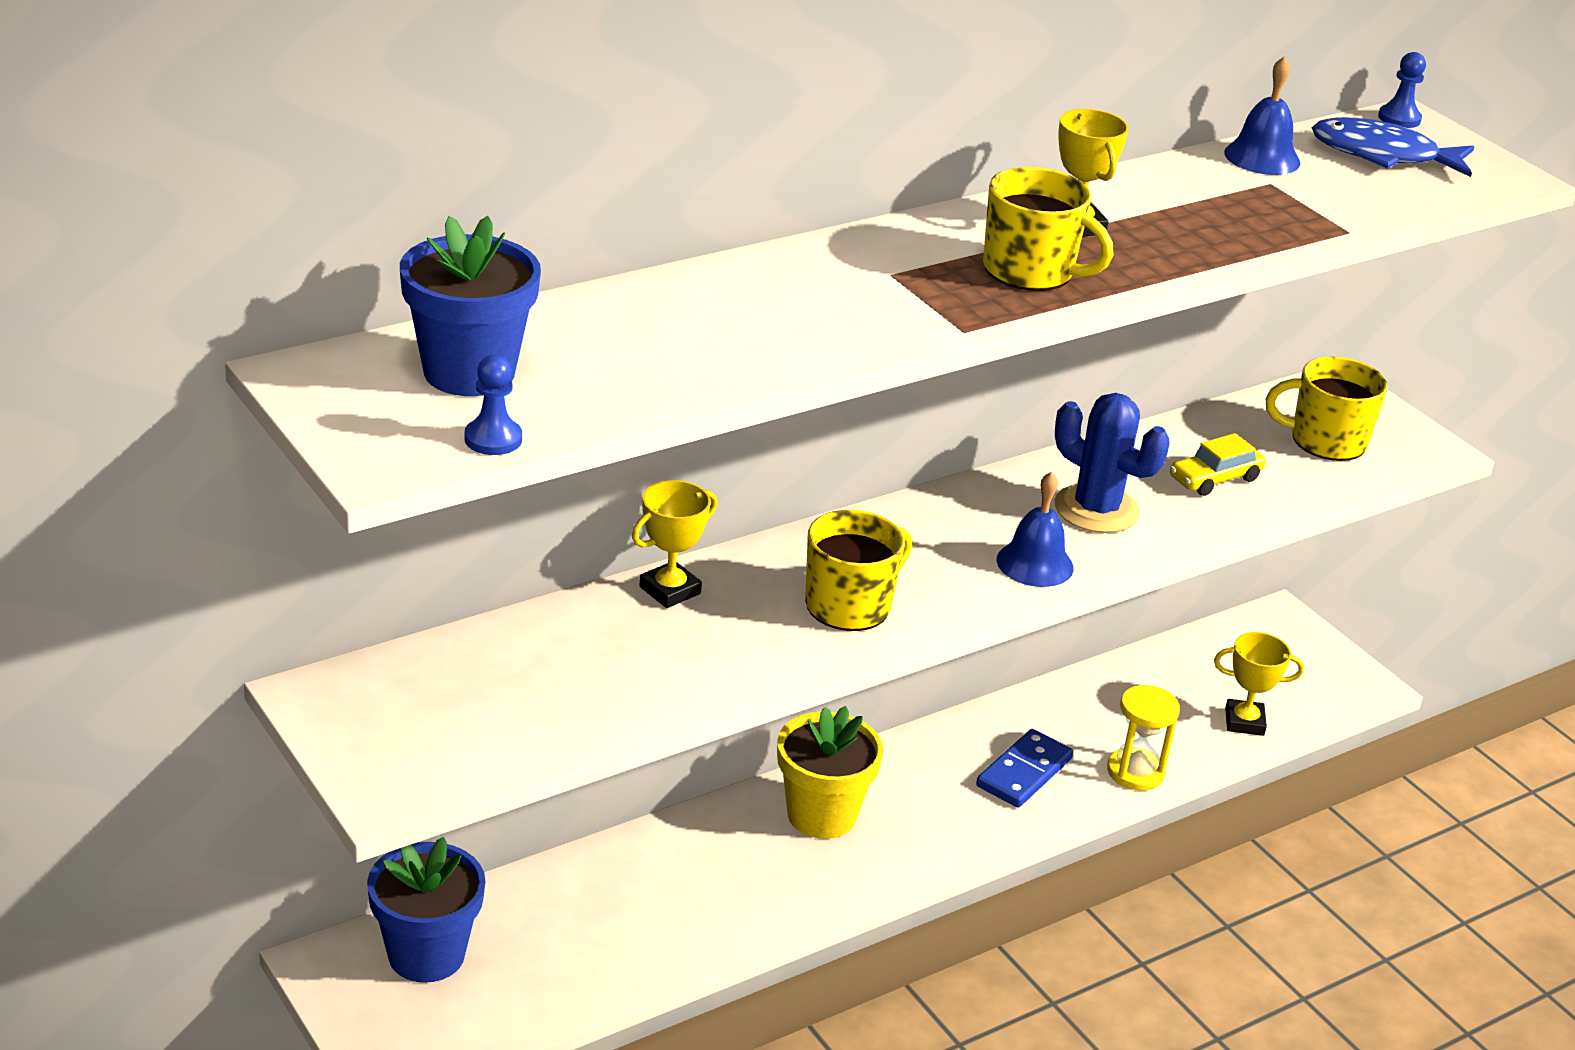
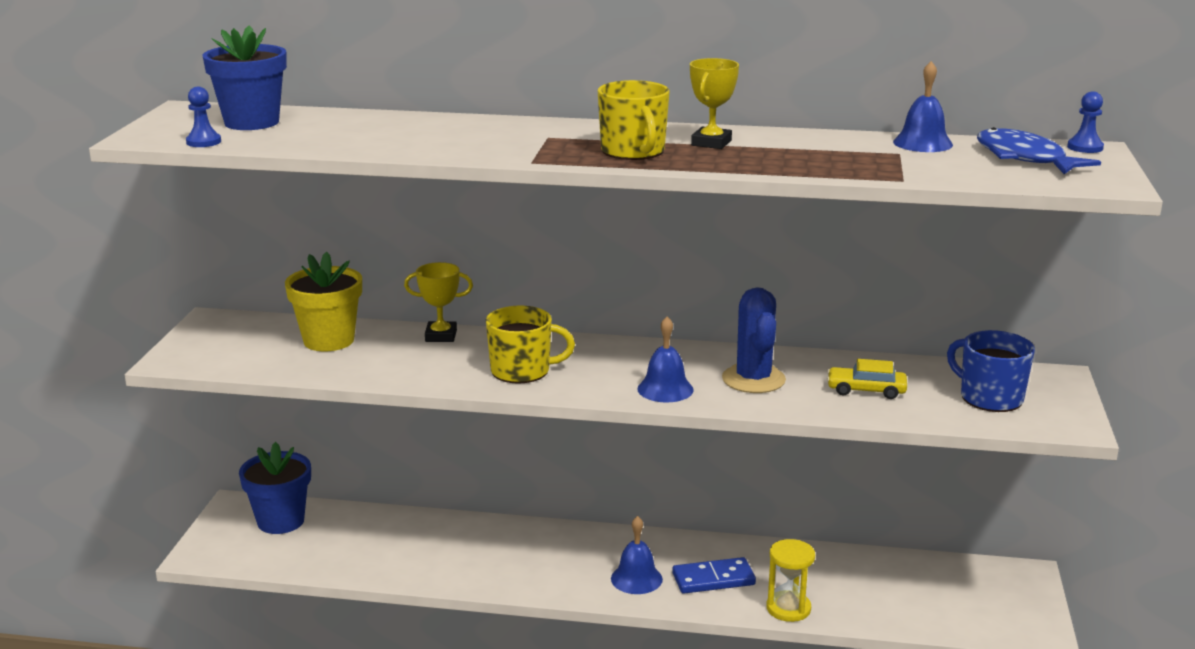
camera: 45 degrees right, 10 degrees down
yellow flower pot [777,706,884,839] -> yellow flower pot moved to [285,252,362,351]
yellow trophy [1214,632,1304,736] -> none
yellow mug [1266,356,1388,461] -> blue mug [947,330,1035,412]
none -> blue bell [611,516,663,594]

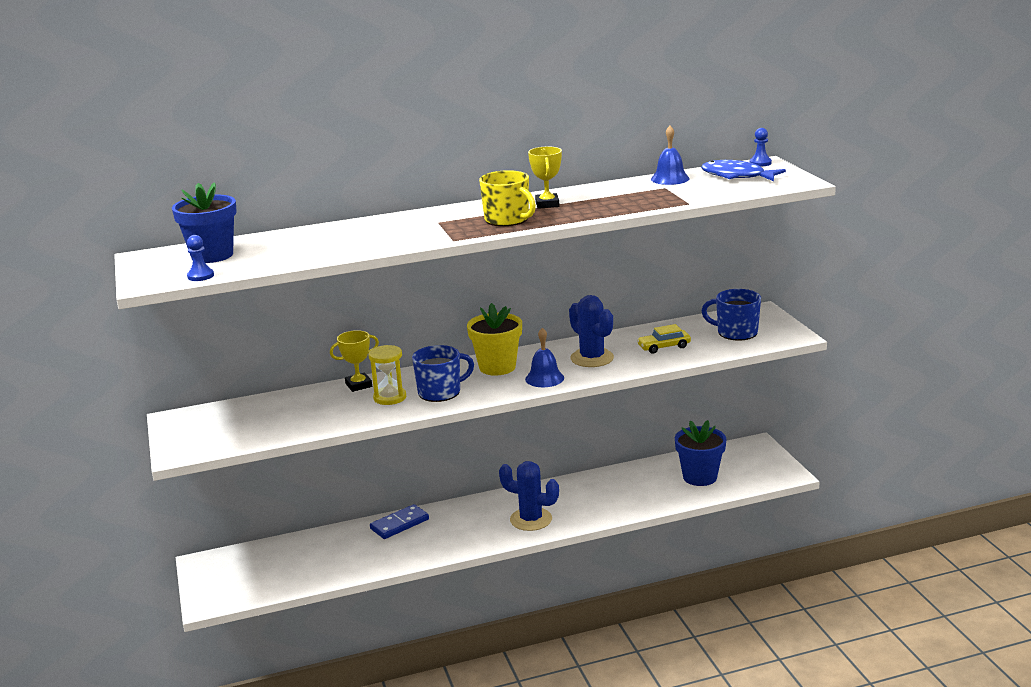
camera: 25 degrees left, 0 degrees up
blue flower pot [239,442,311,534] -> blue flower pot moved to [675,420,726,486]
yellow flower pot [285,252,362,351] -> yellow flower pot moved to [467,303,522,376]
yellow mug [486,306,575,384] -> blue mug [412,345,474,402]
blue bell [611,516,663,594] -> blue cactus [499,461,559,531]
blue domino [672,557,756,594] -> blue domino moved to [370,504,429,539]
yellow hourglass [766,539,815,622] -> yellow hourglass moved to [368,345,406,405]

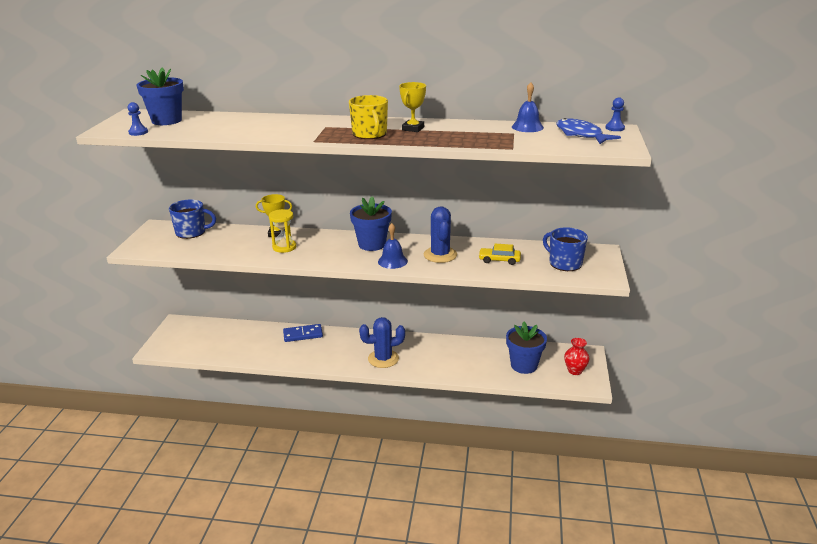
camera: 25 degrees right, 5 degrees up
blue mug [412,345,474,402] -> blue mug moved to [169,200,216,239]
yellow flower pot [467,303,522,376] -> blue flower pot [350,196,392,251]
blue cactus [499,461,559,531] -> blue cactus turned 60 degrees counterclockwise [359,317,405,368]
none -> red vase [564,338,589,375]

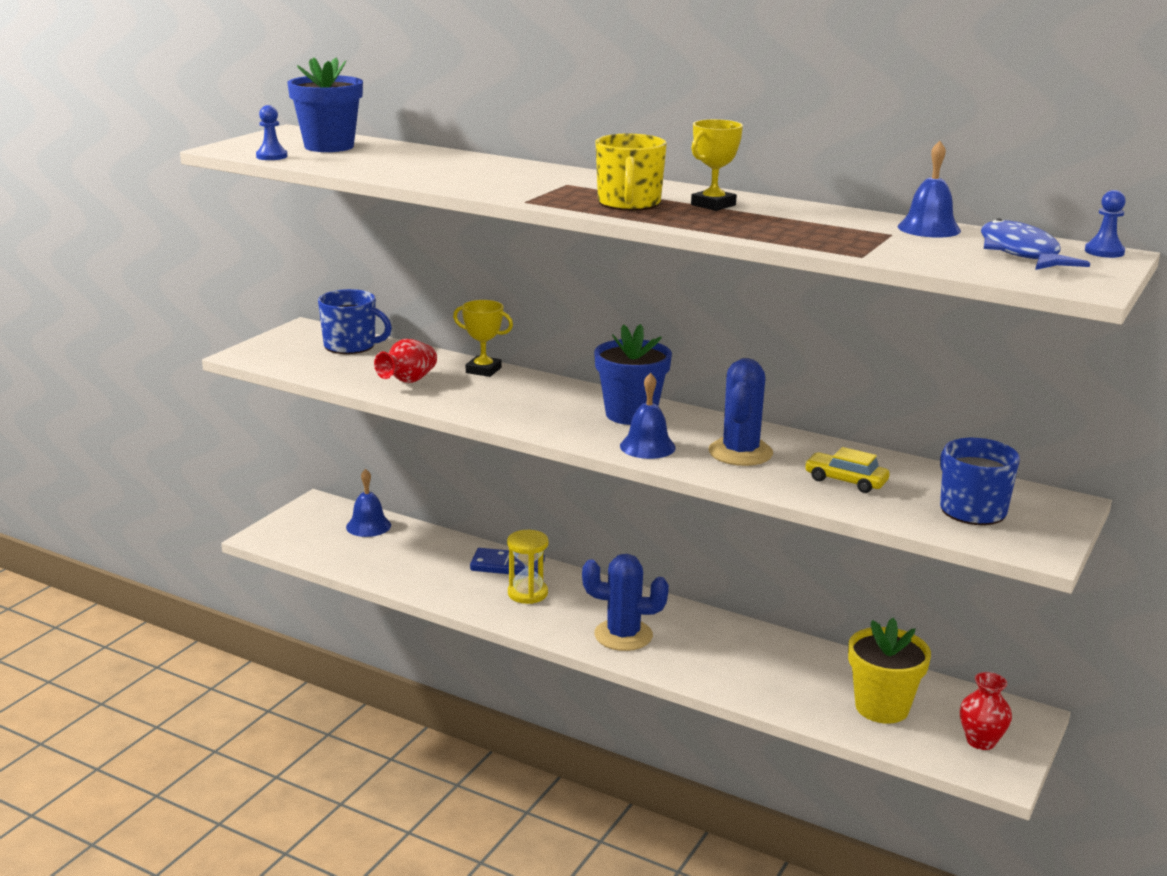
camera: 20 degrees right, 5 degrees down
yellow hourglass [269,209,296,253] -> yellow hourglass moved to [507,530,548,604]
blue flower pot [506,322,547,374] -> yellow flower pot [848,618,931,724]
none -> blue bell [346,469,391,537]
none -> red vase [374,339,437,383]

